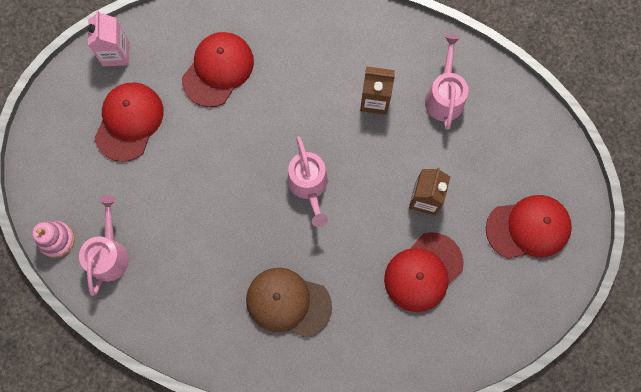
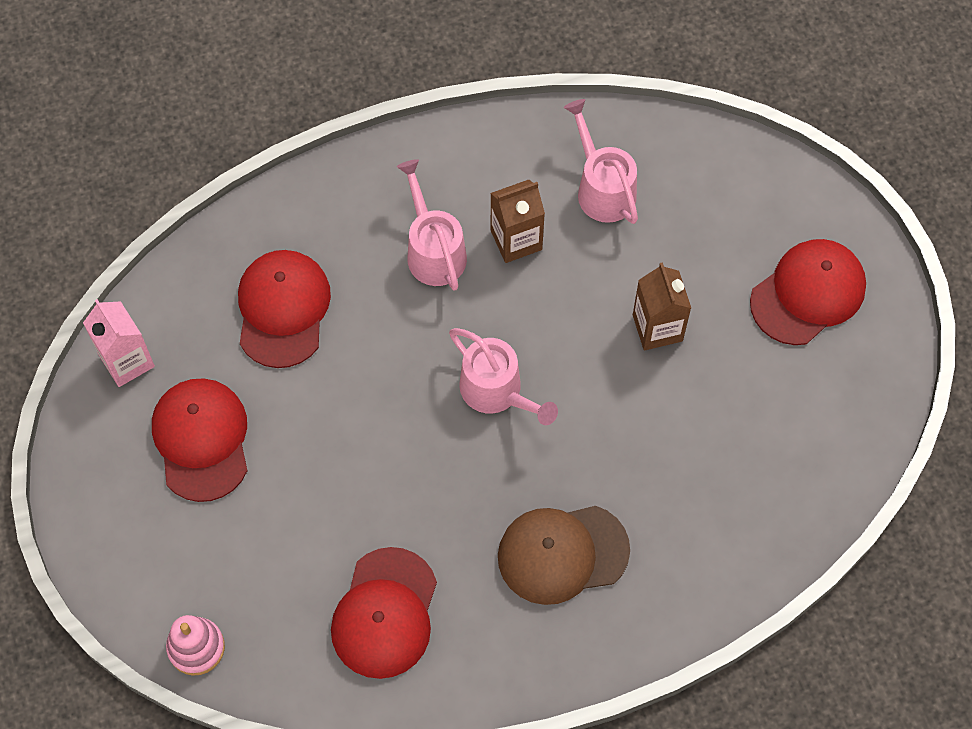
camera: 30 degrees left, 10 degrees down
pink watering can [79,195,129,296] -> pink watering can moved to [397,159,467,291]
red cap [384,232,464,312] -> red cap moved to [331,547,437,679]

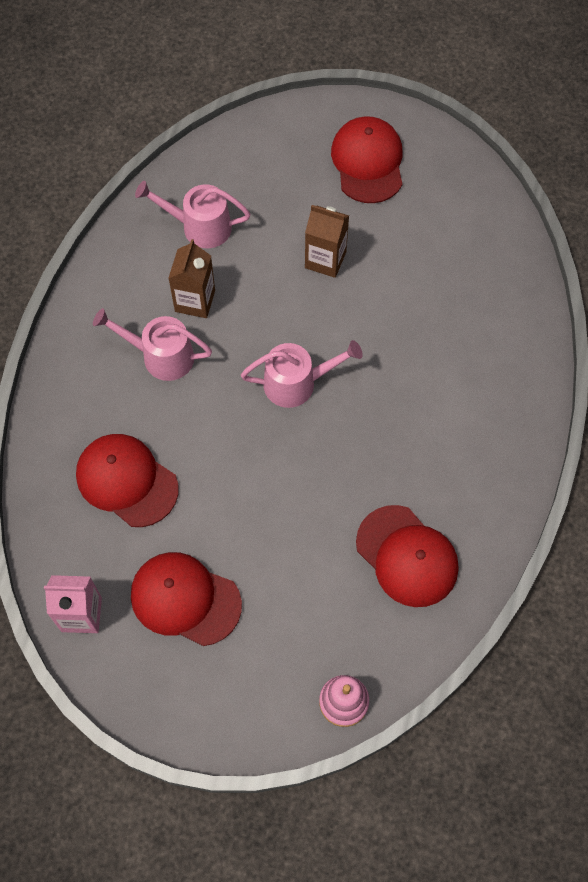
camera: 55 degrees left, 0 degrees up
brown cap [498,506,630,605] -> none

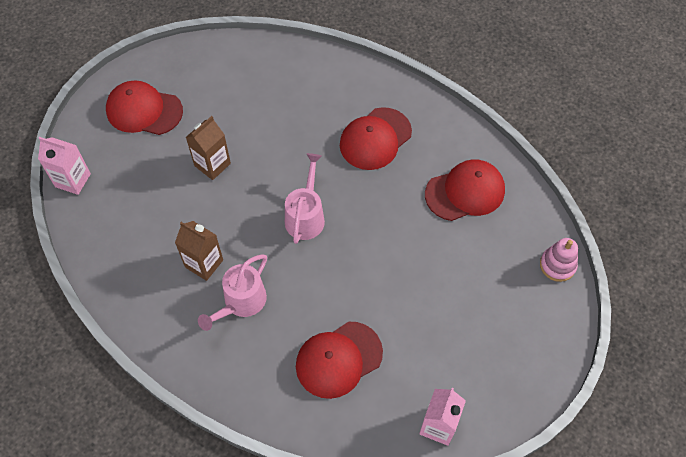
camera: 70 degrees left, 5 degrees down
red cap [131,552,242,646] -> red cap moved to [340,107,412,170]
pink watering can [135,181,250,248] -> none
none -> pink carton [38,137,91,195]

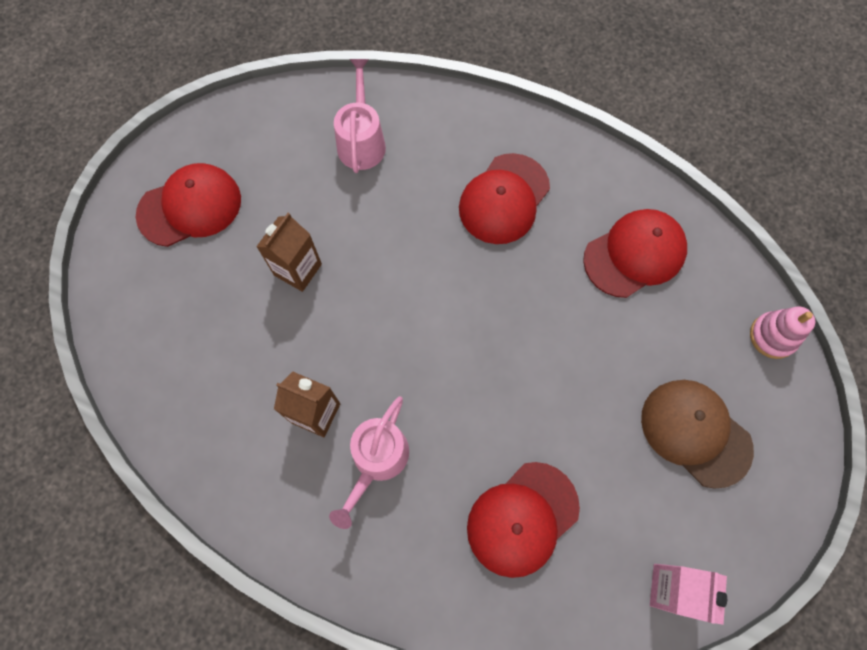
camera: 10 degrees left, 10 degrees up
pink carton [38,137,91,195] -> none
red cap [106,81,183,135] -> red cap turned 150 degrees clockwise [136,163,241,247]
pink watering can [285,153,325,244] -> pink watering can moved to [334,59,386,173]
none -> brown cap [641,380,754,489]

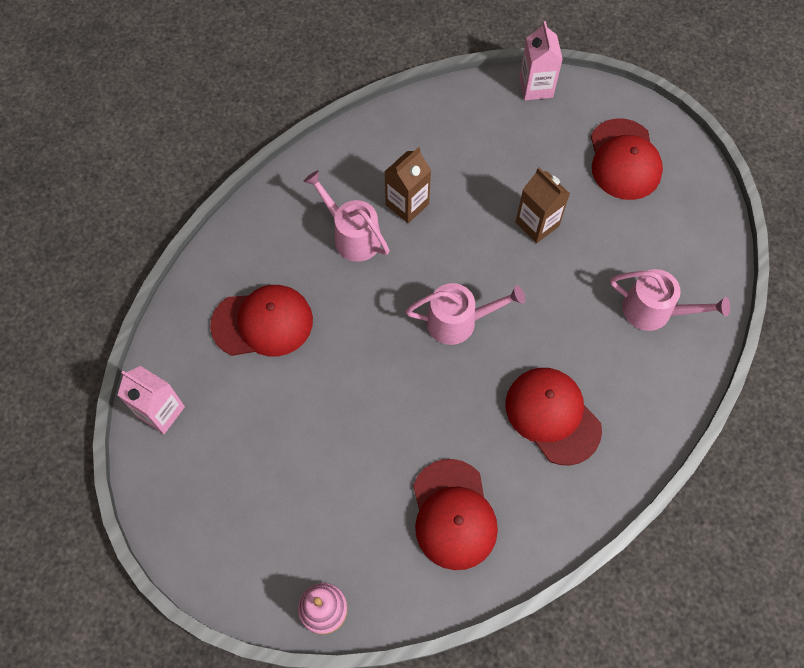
camera: 110 degrees right, 5 degrees down
red cap [467,462,580,578] -> red cap turned 105 degrees clockwise [210,285,313,356]
brown cap [641,380,754,489] -> none
none -> pink watering can [406,283,525,345]
none -> pink carton [519,21,563,100]

